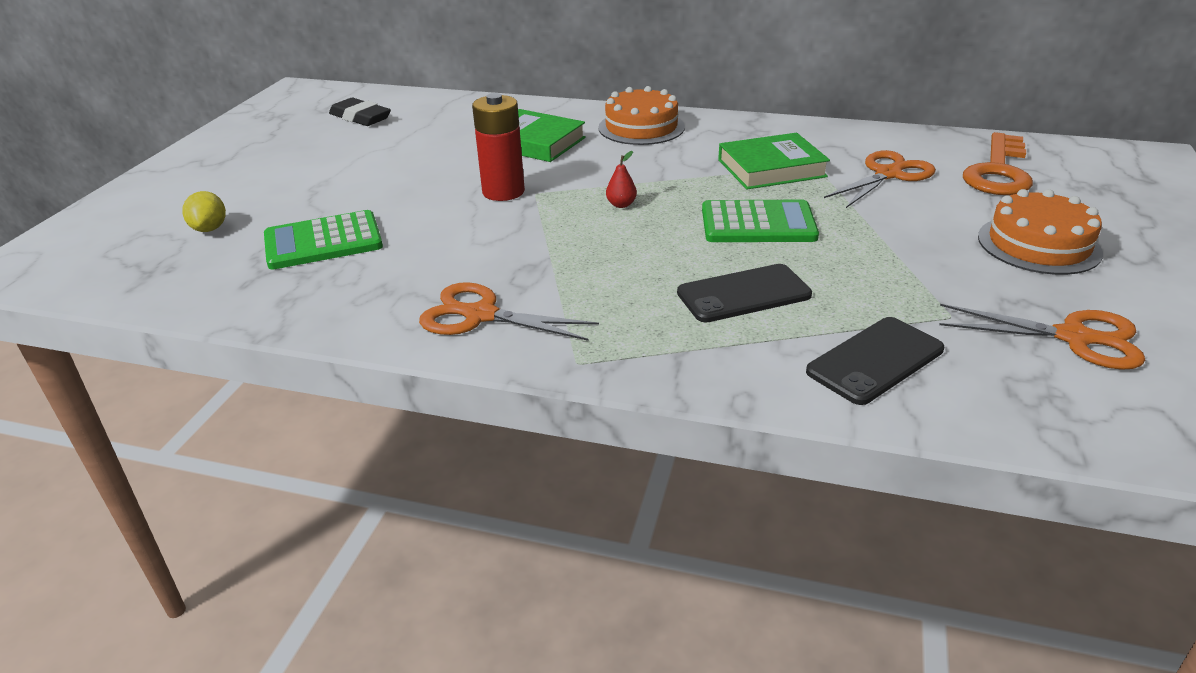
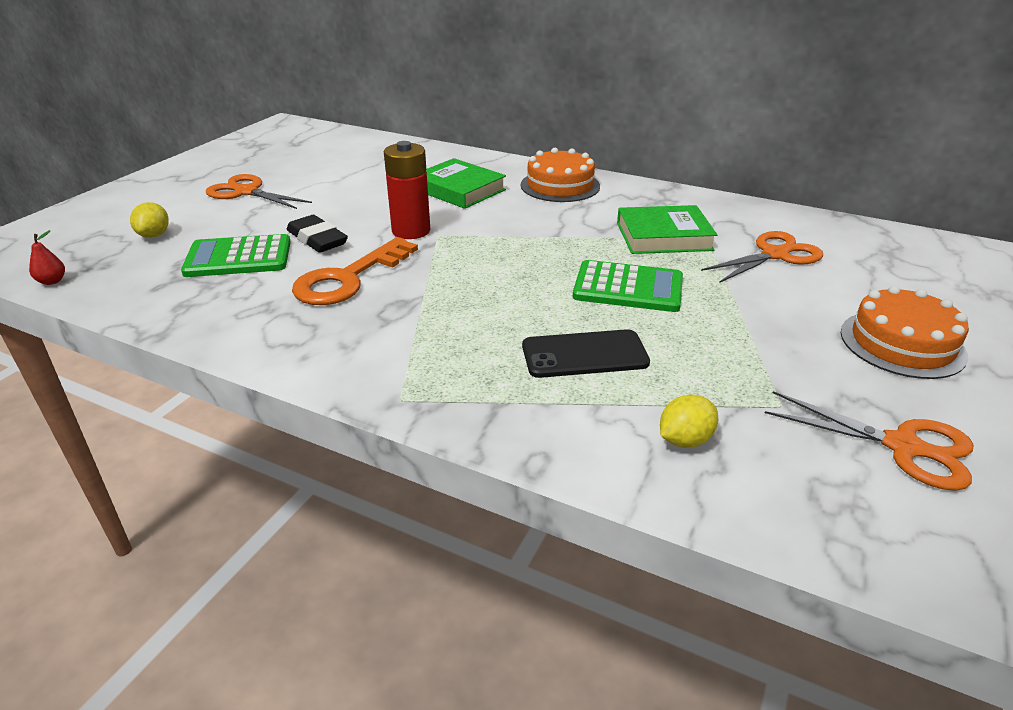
camera: 10 degrees right, 0 degrees up
black eraser [329,98,391,126] -> black eraser moved to [287,215,348,253]
orange scissors [419,282,599,341] -> orange scissors moved to [206,174,312,209]
red pear [606,151,637,208] -> red pear moved to [29,230,65,285]
black phone [806,317,944,405] -> yellow lemon [660,394,718,448]
orange key [963,132,1033,195] -> orange key moved to [292,237,418,305]

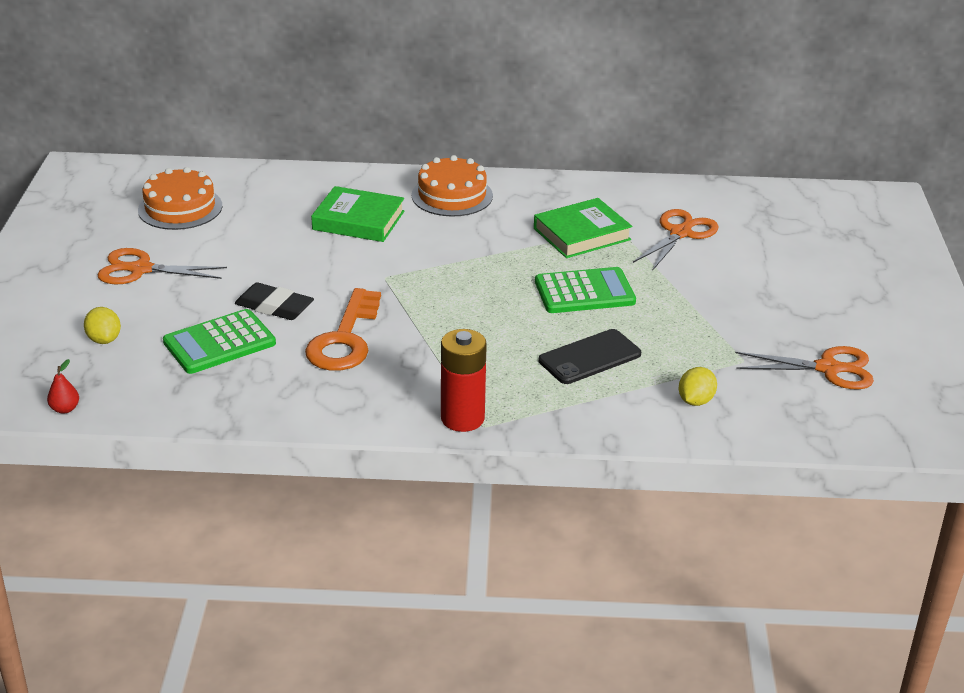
camera: 25 degrees left, 0 degrees up
red battery [384,141,430,239] -> red battery moved to [441,329,487,432]
orange cake [841,286,969,379] -> orange cake moved to [138,167,222,230]

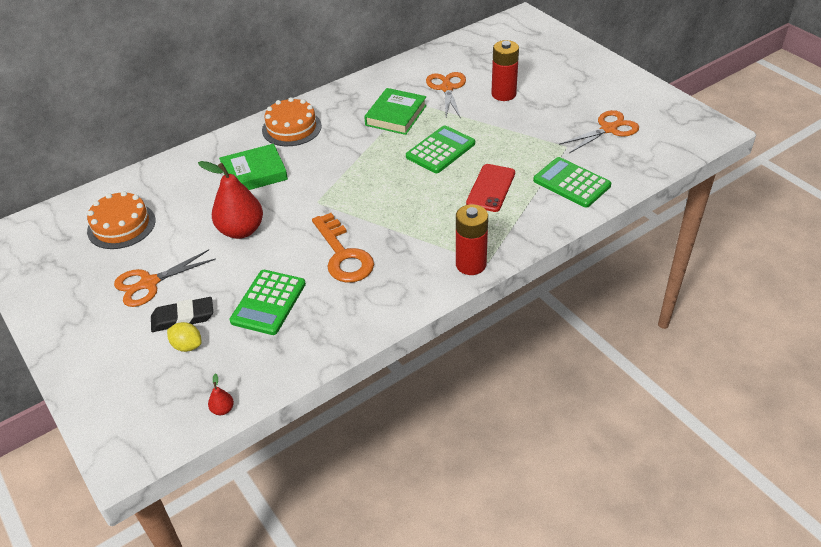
camera: 35 degrees left, 10 degrees up
black eraser [235,283,314,320] -> black eraser moved to [151,297,213,332]
black phone [539,329,641,384] -> red phone [466,164,515,212]
yellow lemon [679,367,717,406] -> green calculator [533,157,611,208]
none -> red pear [198,161,263,239]
none -> red battery [491,40,519,101]

